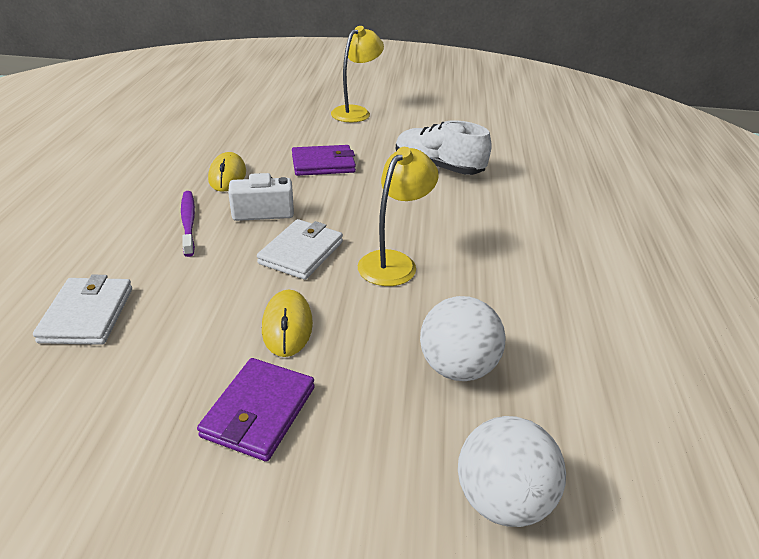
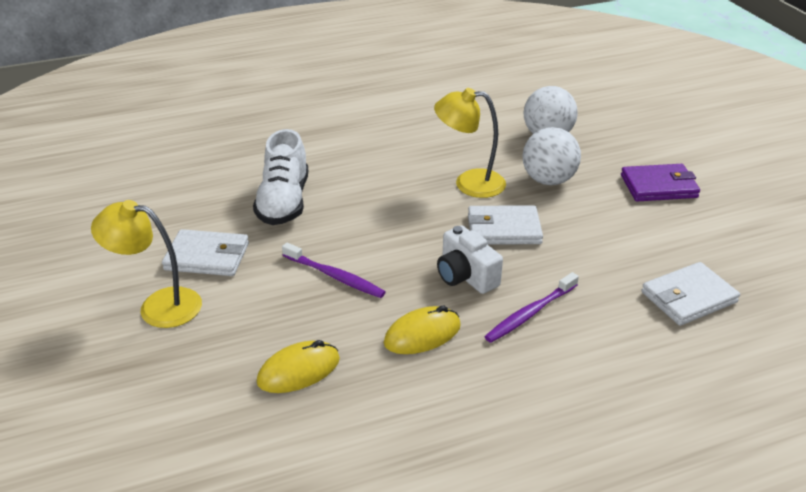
camera: 115 degrees left, 0 degrees up
yellow mouse [262,290,313,357] -> yellow mouse moved to [257,340,340,393]
purple wallet [292,145,356,176] -> purple toothbrush [282,243,386,298]
white ball [458,416,566,527] -> white ball moved to [522,127,581,185]
none -> white wallet [162,229,249,276]

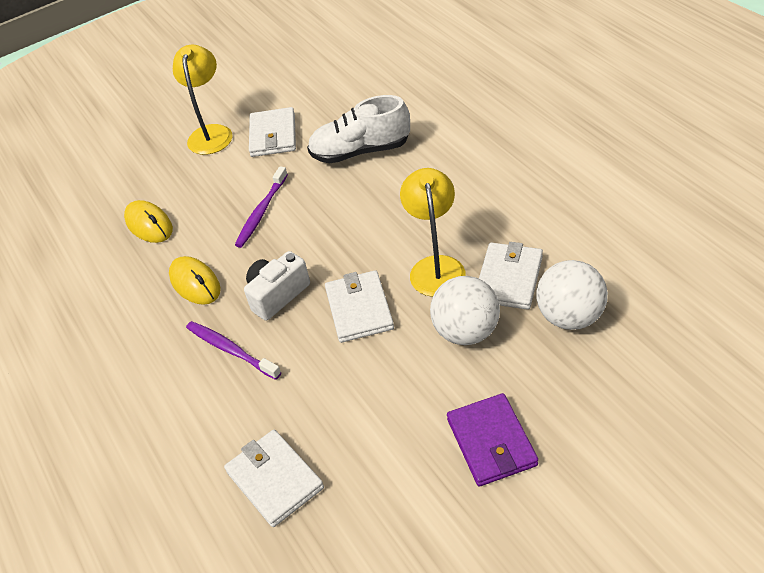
camera: 85 degrees right, 10 degrees up
none -> white wallet [479,242,543,310]

